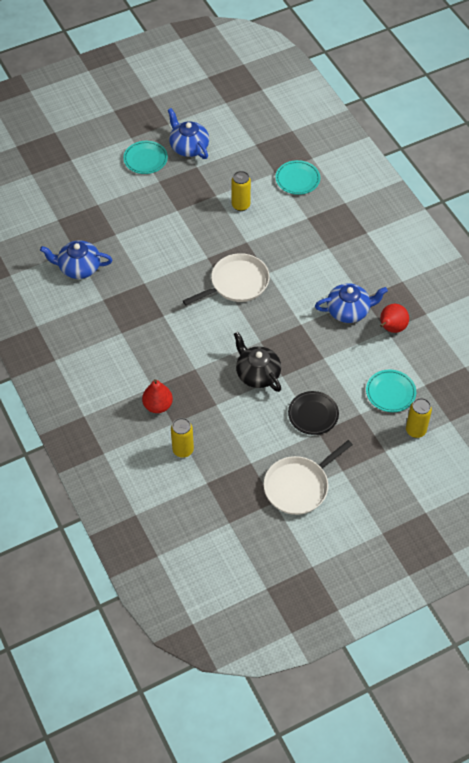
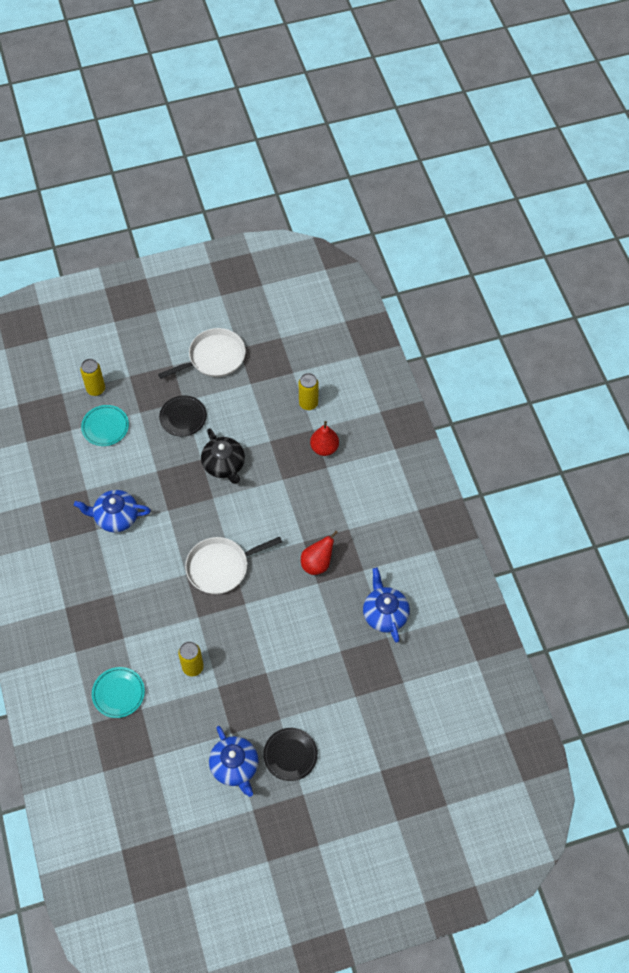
camera: 170 degrees left, 5 degrees up
blue teapot [40,240,112,279] -> blue teapot turned 120 degrees counterclockwise [363,568,410,643]
turquoise plate [123,141,168,174] -> black plate [263,728,318,781]
red pear [380,304,409,333] -> red pear moved to [301,531,338,575]

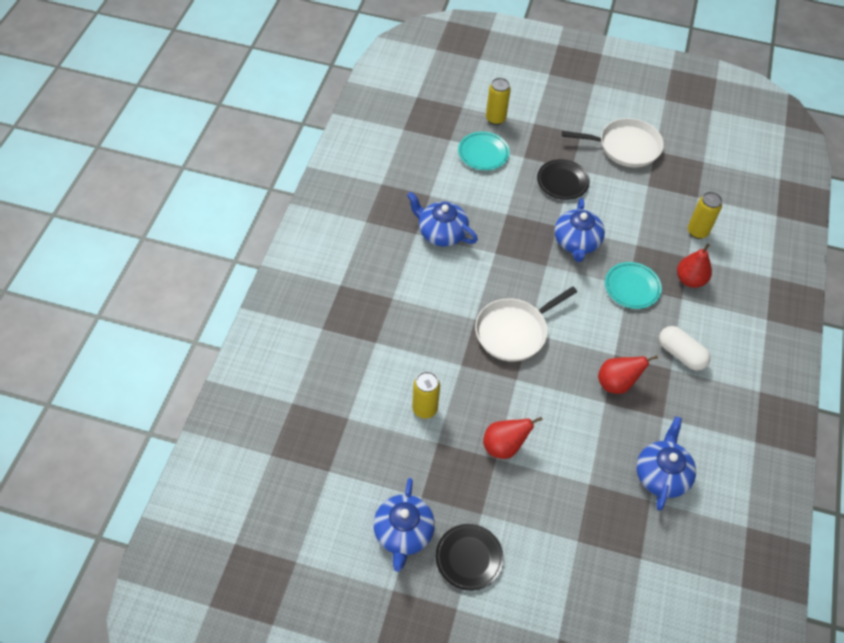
camera: 30 degrees right, 5 degrees down
turquoise plate [92,667,145,718] -> turquoise plate moved to [605,262,662,309]
white pan [185,537,282,594] -> white pan turned 45 degrees counterclockwise [475,286,577,362]
black teapot [201,428,245,484] -> blue teapot [554,198,605,262]
none -> red pear [483,417,543,459]
none -> white capsule [659,326,711,371]

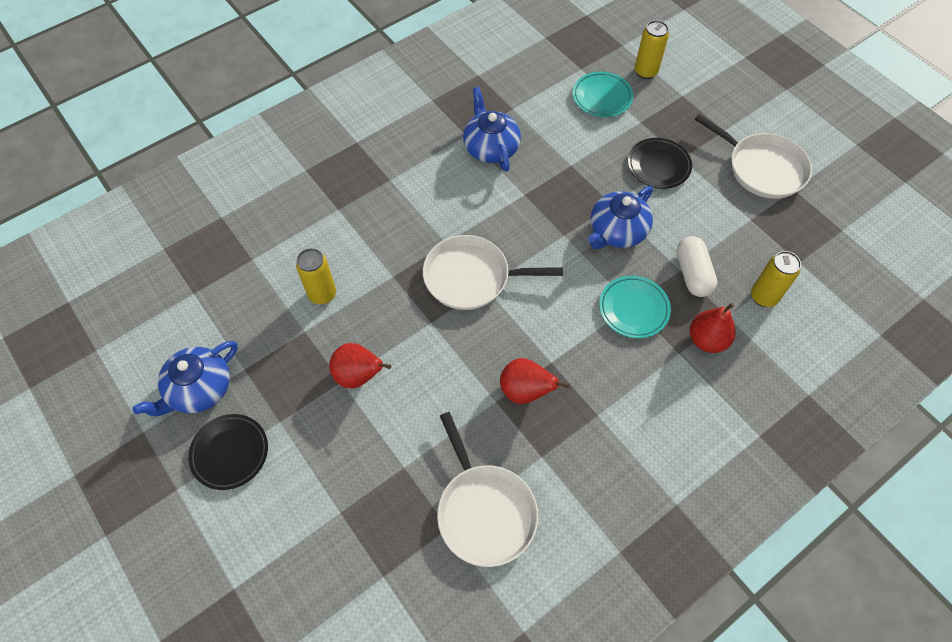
camera: 40 degrees right, 5 degrees up
blue teapot [636,416,696,511] -> white pan [437,412,538,567]
white capsule [659,326,711,371] -> white capsule moved to [677,236,717,297]

